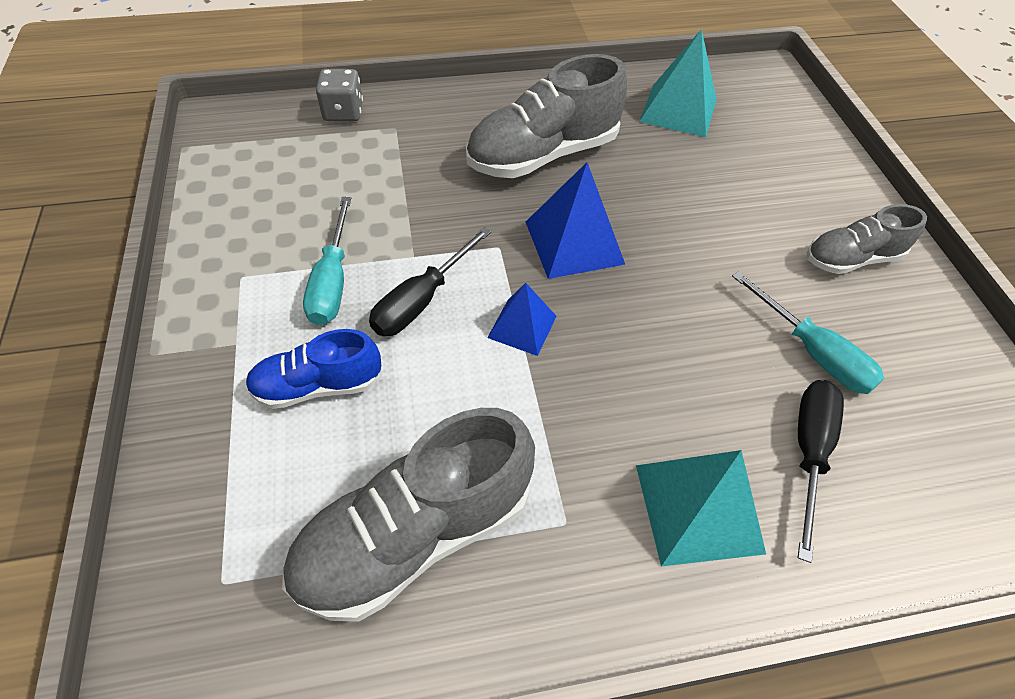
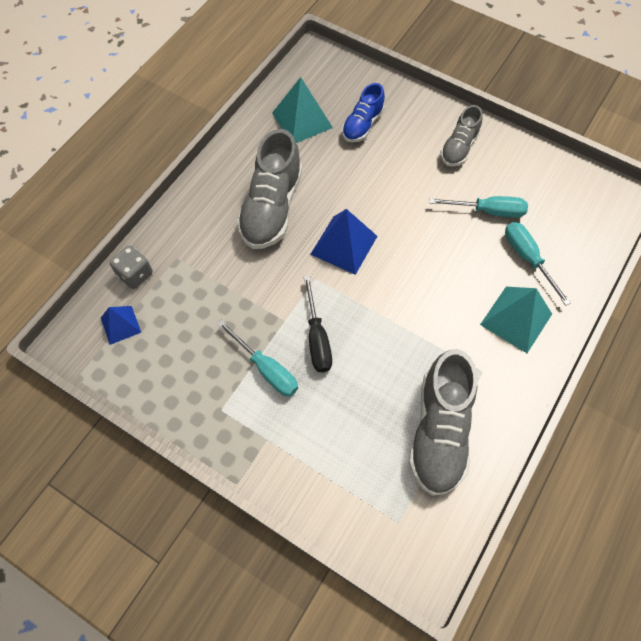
camera: 45 degrees left, 10 degrees up
blue shoe [245,329,381,409] -> blue shoe moved to [342,83,385,142]
blue pyramid [487,283,557,356] -> blue pyramid moved to [101,306,141,345]
black screwdriver [798,380,844,563] -> turquoise screwdriver [505,222,571,306]

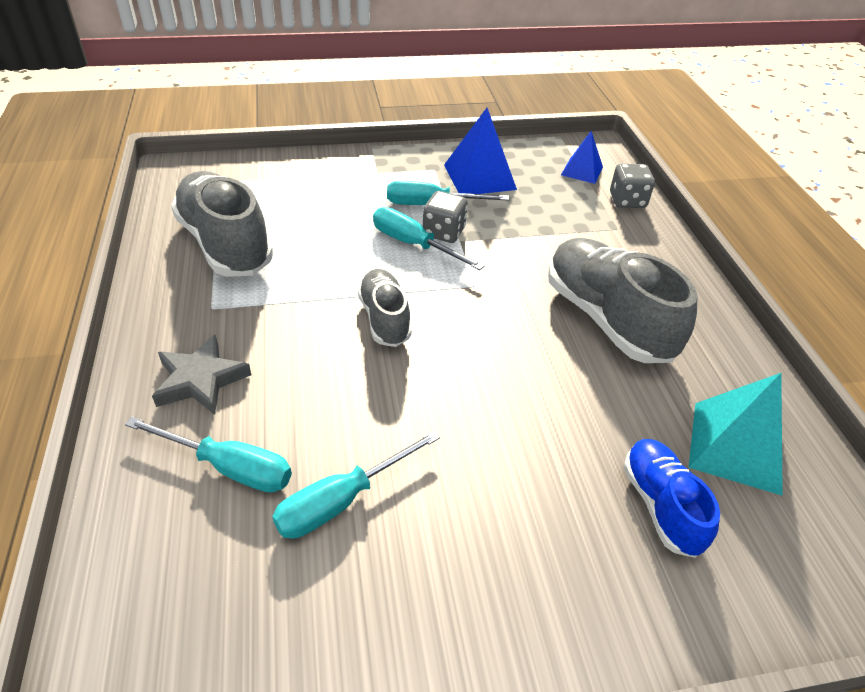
camera: 135 degrees right, 20 degrees down
black screwdriver [304,275,332,372] -> turquoise screwdriver [373,207,485,270]
blue pyramid [311,209,377,275] -> blue pyramid moved to [444,108,517,194]
grey shoe [440,105,483,167] -> grey shoe moved to [358,269,412,347]
turquoise pyramid [480,287,552,353] -> grey star [152,334,252,415]
none -> grey dice [423,191,468,243]

